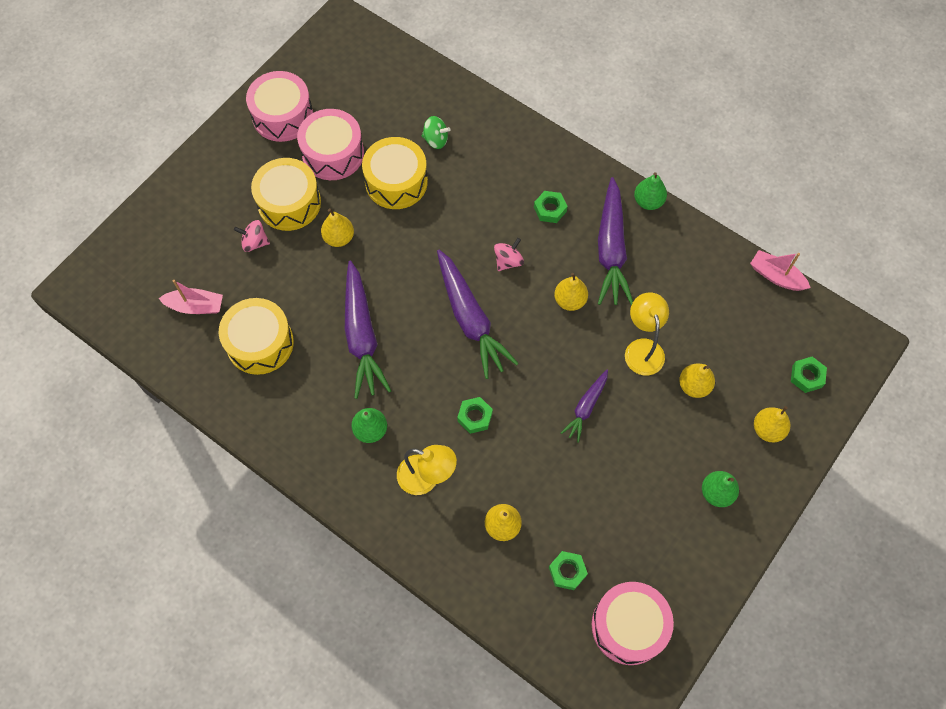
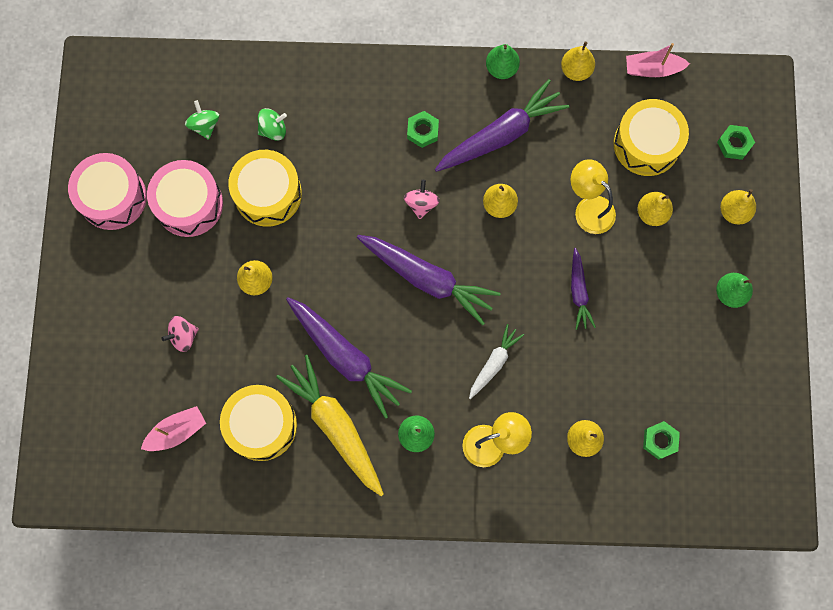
camera: 35 degrees left, 10 degrees up
yellow drum [251,158,321,231] -> yellow drum moved to [614,99,689,176]
green nut [457,397,493,434] -> white carrot [469,324,524,399]
pink drum [592,582,674,665] -> none
purple carrot [598,177,633,305] -> purple carrot turned 90 degrees counterclockwise [435,79,570,172]
none -> green spinning top [185,100,219,140]
none -> yellow carrot [276,355,384,496]
none -> yellow pear [561,42,595,81]

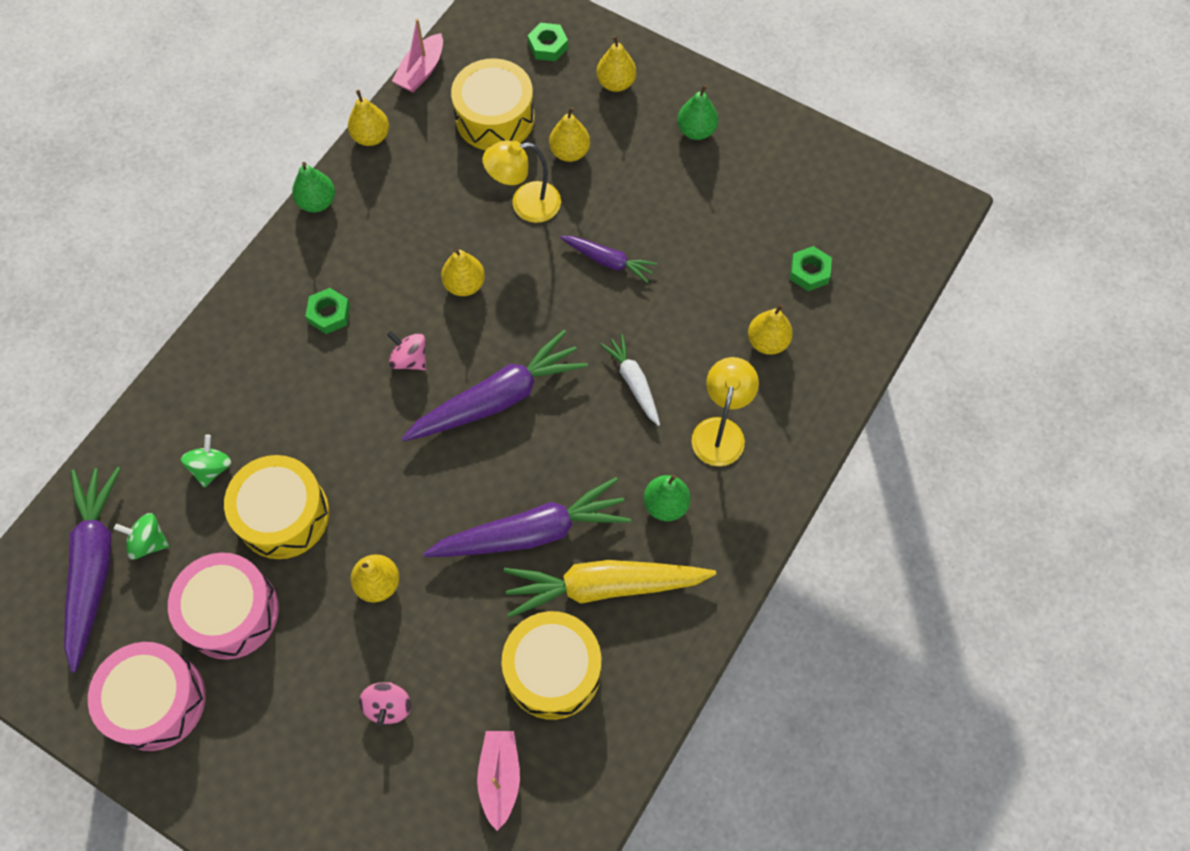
camera: 60 degrees left, 10 degrees down
purple carrot [435,79,570,172] -> purple carrot moved to [64,467,121,673]

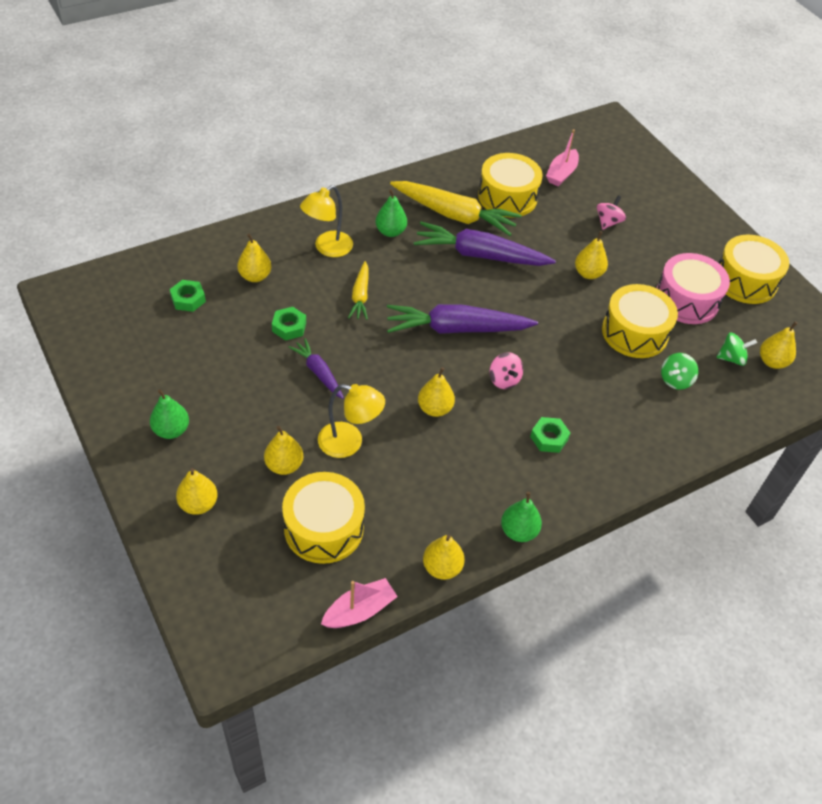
camera: 155 degrees left, 15 degrees down
purple carrot [64,467,121,673] -> yellow pear [760,321,798,369]
pink drum [88,642,206,751] -> yellow drum [719,235,789,304]
green spinning top [114,513,169,559] -> green spinning top turned 45 degrees counterclockwise [716,333,757,366]
green nut [528,23,568,61] -> green nut moved to [272,307,306,341]
white carrot [600,334,660,426] -> yellow carrot [348,261,368,320]

